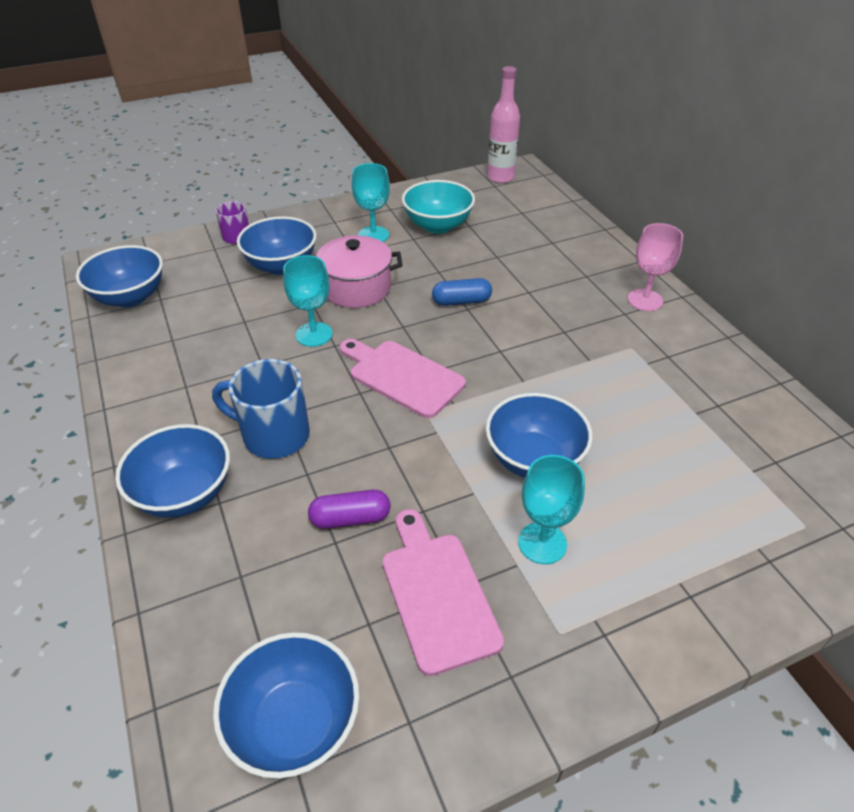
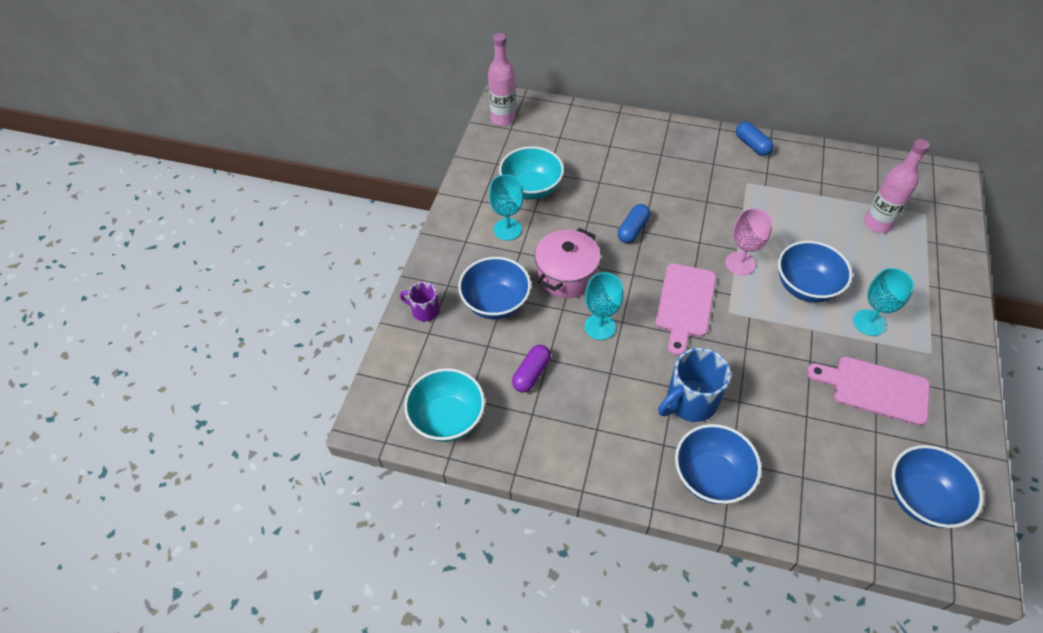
camera: 50 degrees left, 10 degrees up
blue bowl [76,245,163,307] -> turquoise bowl [404,368,485,442]
purple capsule [308,490,390,529] -> purple capsule moved to [512,345,551,393]
pink cutting board [340,339,466,418] -> pink cutting board turned 60 degrees counterclockwise [655,263,716,356]
pink goblet [627,223,683,311] -> pink goblet moved to [725,208,772,276]
none -> blue capsule [736,122,774,156]
none -> pink bottle [864,139,930,233]

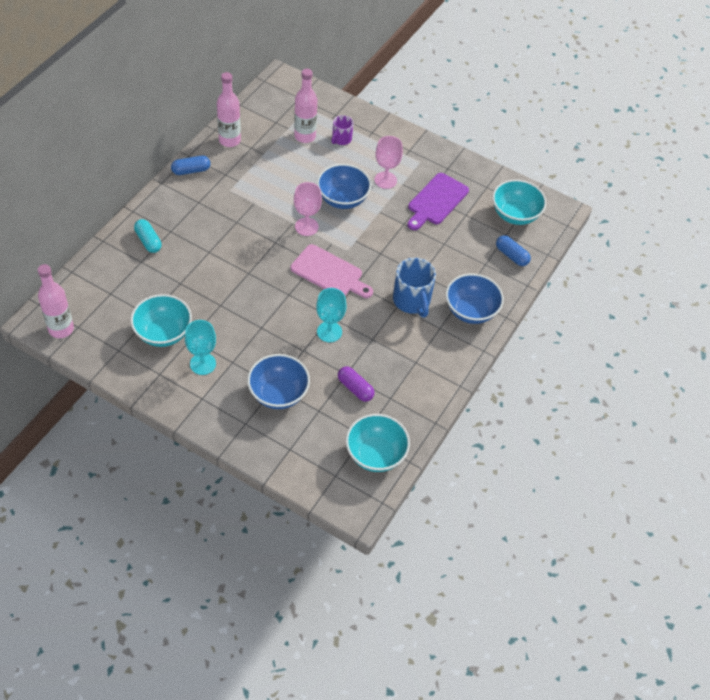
camera: 80 degrees left, 0 degrees up
purple mug [400,282,440,322] -> purple mug moved to [331,115,353,145]
pink pot [535,228,601,298] -> none
blue capsule [618,204,650,243] -> blue capsule moved to [496,235,531,266]
pink cutting board [806,357,930,426] -> purple cutting board [408,173,469,230]
turquoise goblet [853,268,914,336] -> pink goblet [375,136,403,189]
blue bowl [891,445,983,528] -> turquoise bowl [493,179,547,225]
none -> turquoise capsule [134,219,162,253]
none -> pink bottle [217,72,241,147]

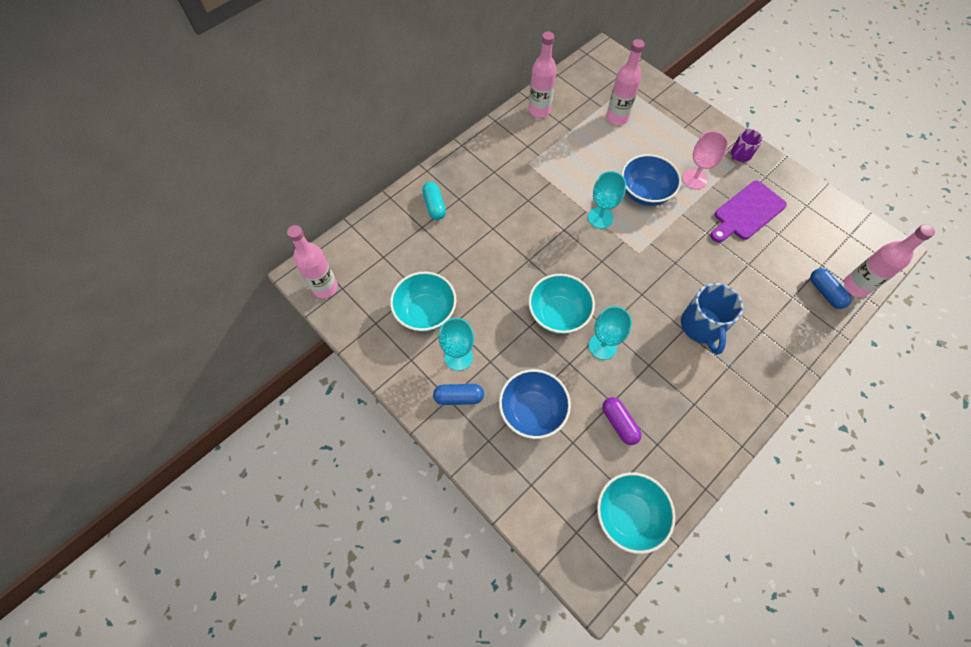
camera: 20 degrees right, 10 degrees up
blue capsule [171,156,210,175] -> blue capsule moved to [433,384,484,405]
pink cutting board [291,244,373,298] -> none
pink goblet [294,182,322,236] -> turquoise goblet [588,171,626,229]
purple mug [331,115,353,145] -> purple mug moved to [731,129,763,162]
blue bowl [446,274,504,324] -> none
turquoise bowl [493,179,547,225] -> turquoise bowl moved to [528,274,595,334]
none -> pink bottle [844,224,935,297]

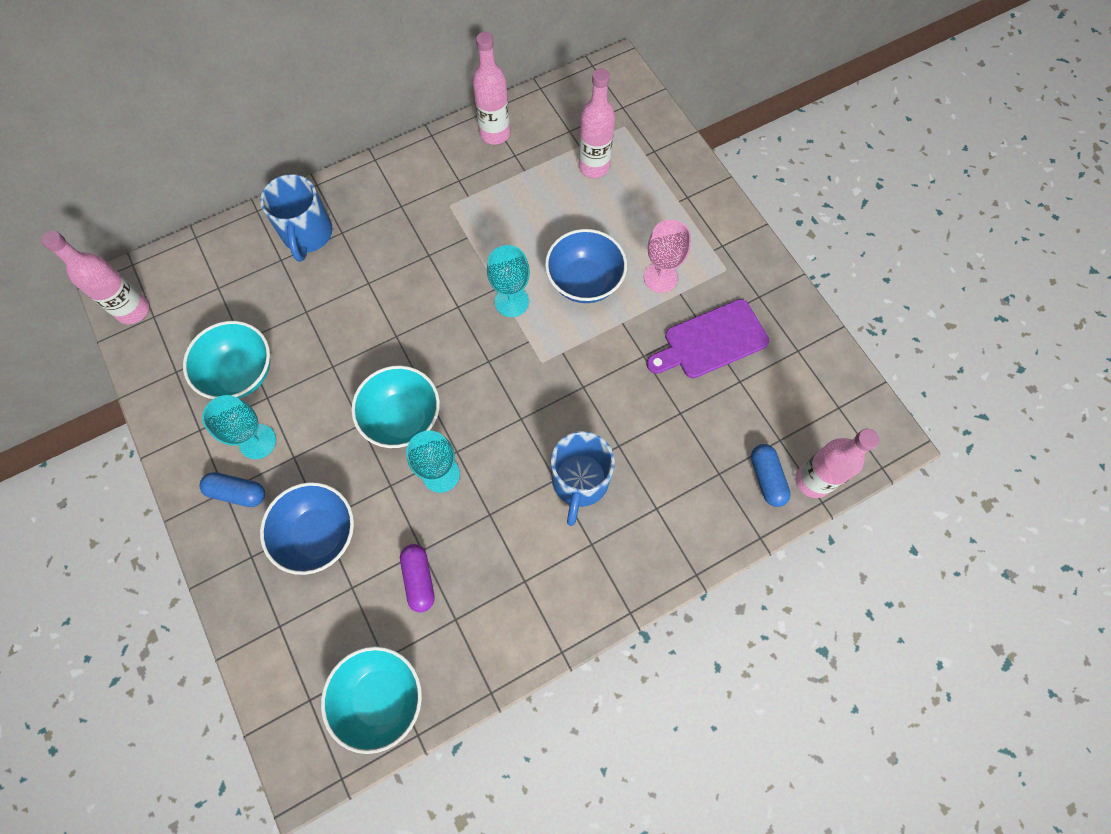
camera: 15 degrees right, 5 degrees up
turquoise capsule [422,182,446,220] -> blue mug [260,174,333,262]
purple mug [731,129,763,162] -> none

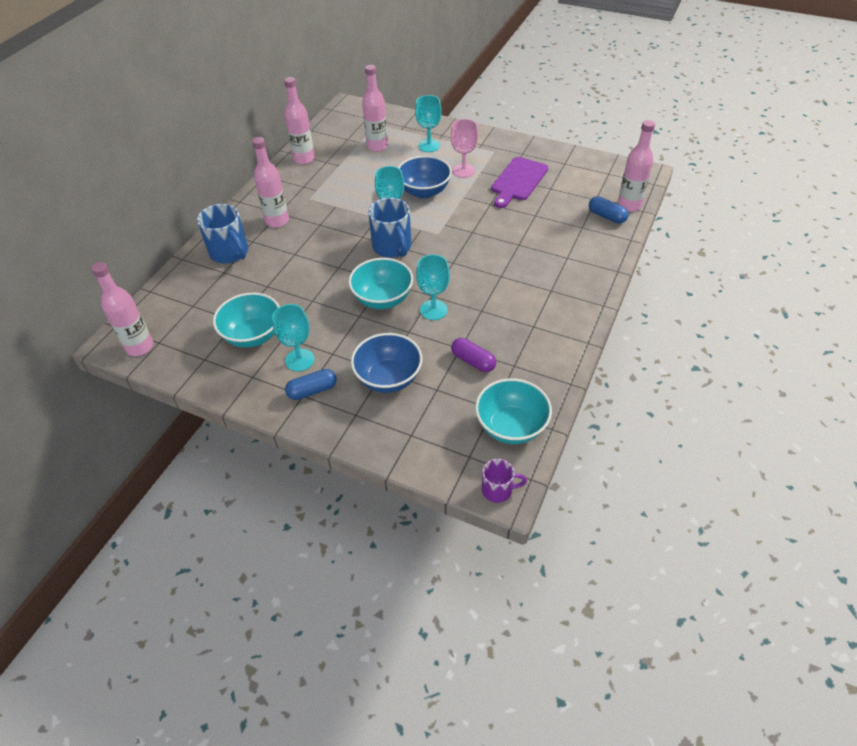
camera: 35 degrees left, 20 degrees down
blue mug [551,431,615,526] -> blue mug moved to [368,198,411,258]
none -> pink bottle [252,137,289,228]
none -> turquoise goblet [415,95,442,152]
none -> purple mug [482,459,527,503]

